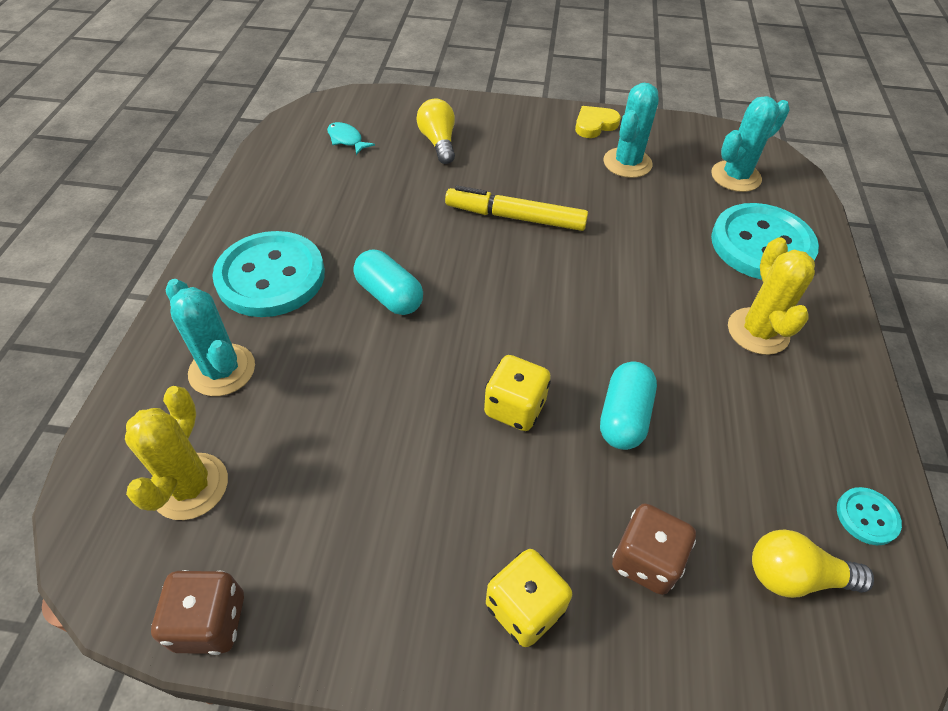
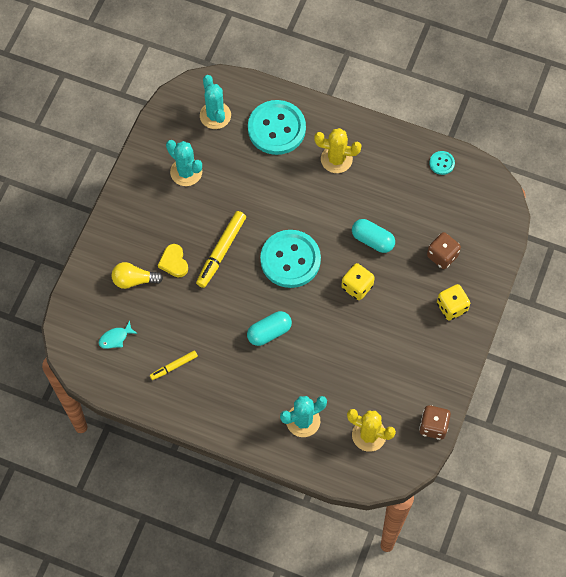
camera: 75 degrees left, 15 degrees up
turquoise button [212,231,325,317] -> turquoise button moved to [260,230,321,288]
yellow heart [575,106,621,138] -> yellow heart moved to [158,244,188,278]
yellow light bulb [752,530,874,598] -> none
none -> yellow marker [150,350,198,380]

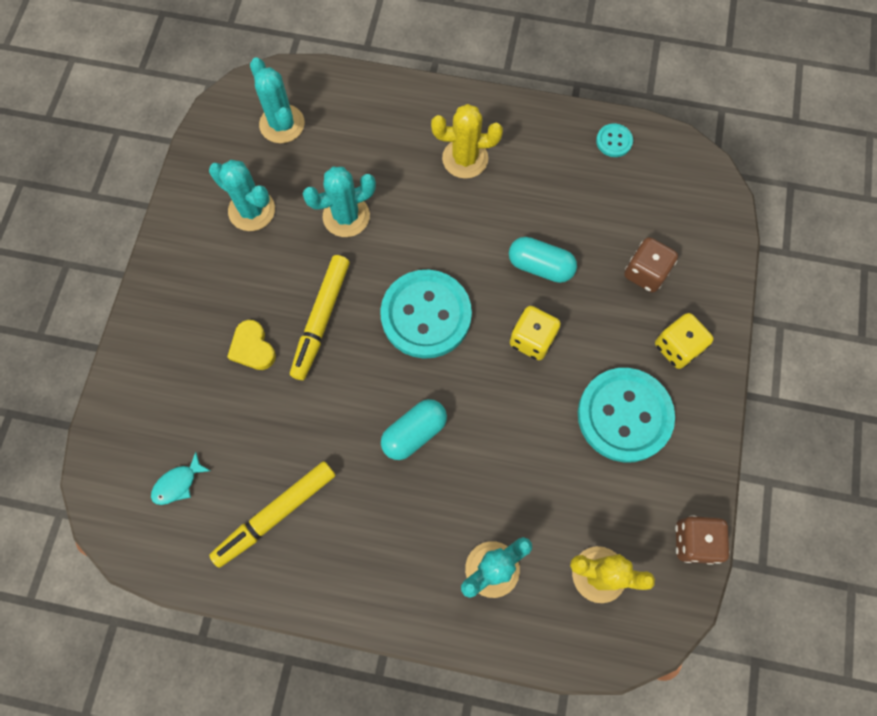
camera: 10 degrees left, 5 degrees up
yellow light bulb [112,262,163,289] -> none
yellow marker [150,350,198,380] -> yellow marker [209,461,336,568], size x1.75
turquoise button [248,100,306,155] -> turquoise button moved to [578,368,675,462]
none -> turquoise cactus [303,167,376,237]

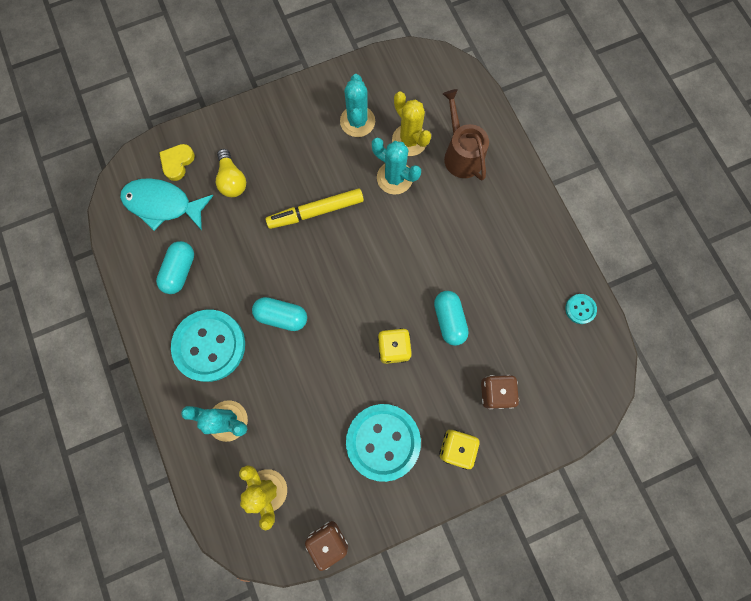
camera: 55 degrees right, 5 degrees up
turquoise fish [151,452,210,505] -> turquoise fish [120,178,213,231], size x2.09
yellow marker [209,461,336,568] -> turquoise capsule [156,241,194,294]
yellow heart [227,320,276,370] -> yellow heart moved to [159,144,195,181]
turquoise cactus [250,57,305,143] -> none
turquoise button [380,270,472,359] -> turquoise button moved to [171,310,245,382]
yellow cactus [431,104,503,179] -> yellow cactus moved to [392,92,431,156]
none -> yellow light bulb [216,149,246,197]
none -> brown watering can [443,89,489,180]

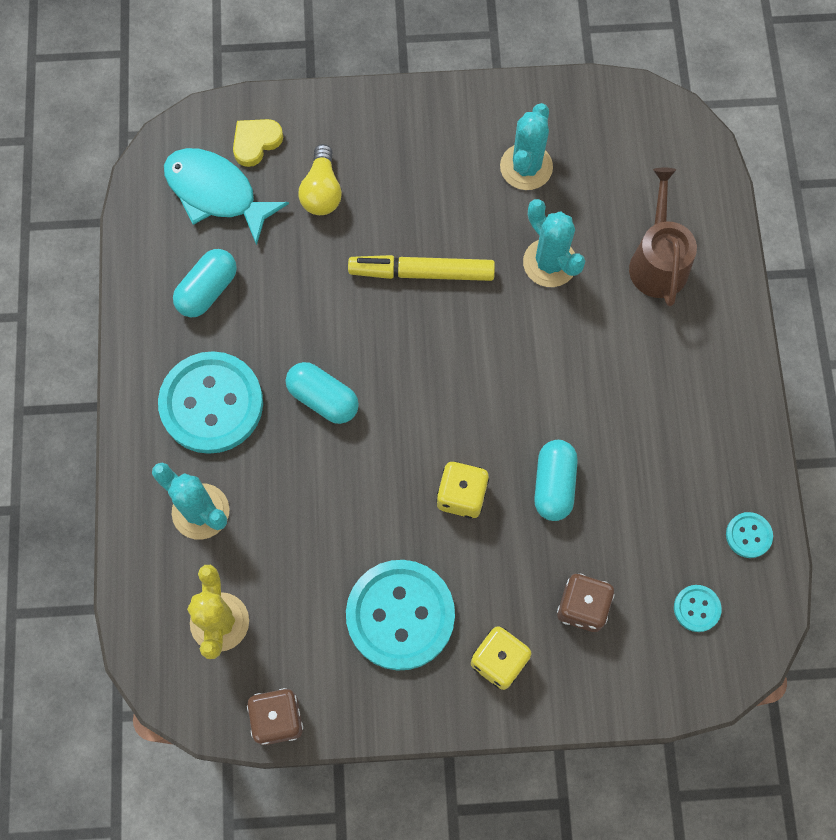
camera: 20 degrees right, 5 degrees down
yellow cactus [392,92,431,156] -> none
none -> turquoise button [674,585,722,632]

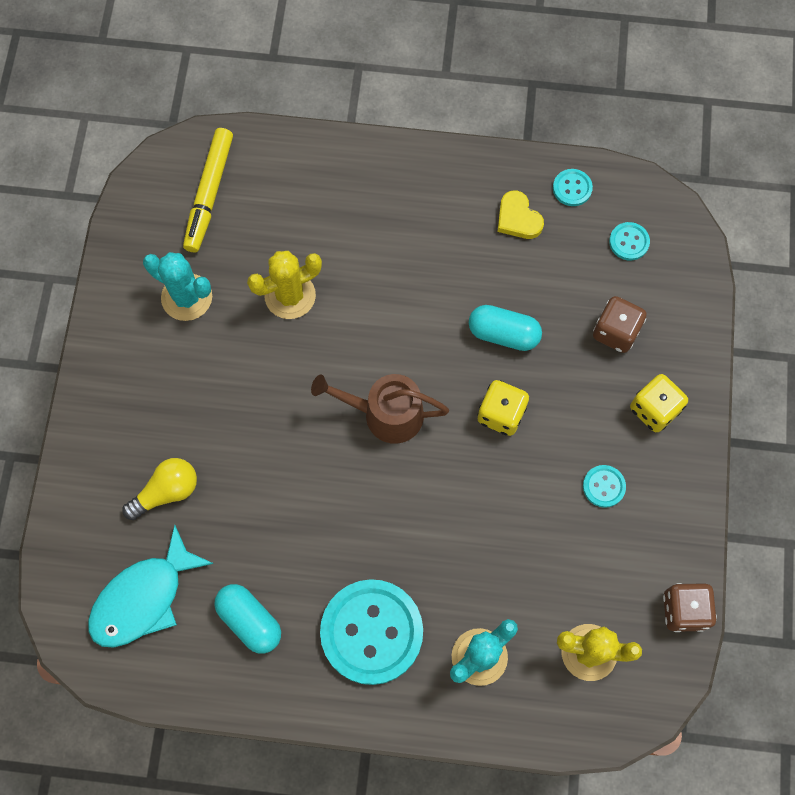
camera: 80 degrees left, 0 degrees up
yellow heart [233,119,283,167] -> yellow heart moved to [498,191,544,239]
turquoise capsule [286,362,359,424] -> none
yellow light bulb [298,144,342,215] -> yellow light bulb turned 45 degrees counterclockwise [123,458,197,520]
turquoise button [346,560,455,671] -> turquoise button [583,465,626,508], size x0.43
yellow marker [348,255,495,281] -> yellow marker moved to [183,128,233,253]
turquoise cactus [523,199,585,287] -> yellow cactus [247,251,322,319]
brown watering can [629,168,697,306] -> brown watering can moved to [311,374,449,444]

